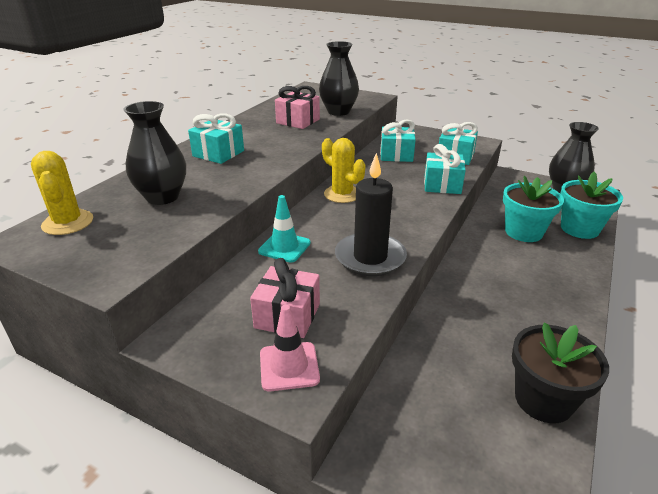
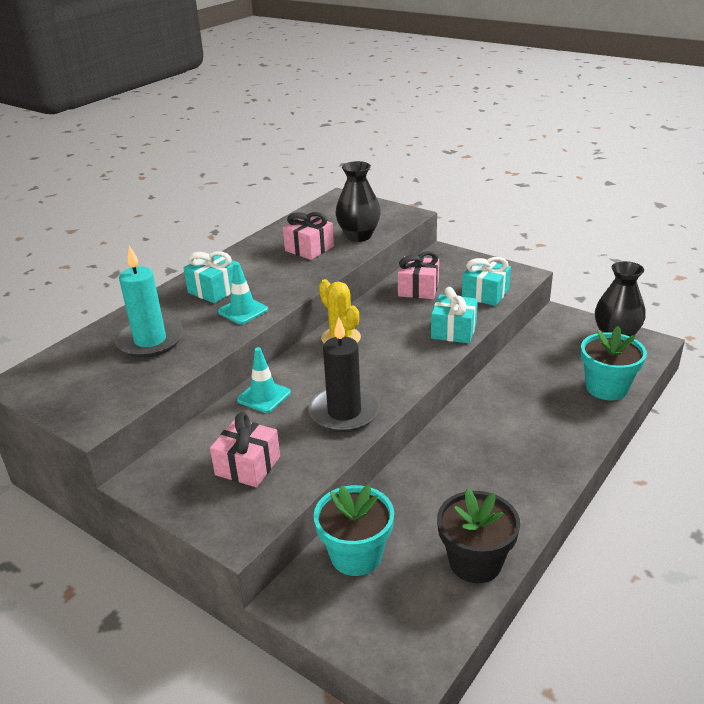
camera: 10 degrees right, 0 degrees up
yellow cactus [31,151,93,235] -> none
black vase [123,101,186,205] -> turquoise candle [115,245,183,358]
pink traffic cone [260,305,320,391] -> none
turquoise gift [380,119,416,162] -> pink gift [398,251,439,299]
turquoise flower pot [503,176,564,242] -> turquoise flower pot moved to [314,484,394,576]
none -> turquoise traffic cone [218,262,268,324]

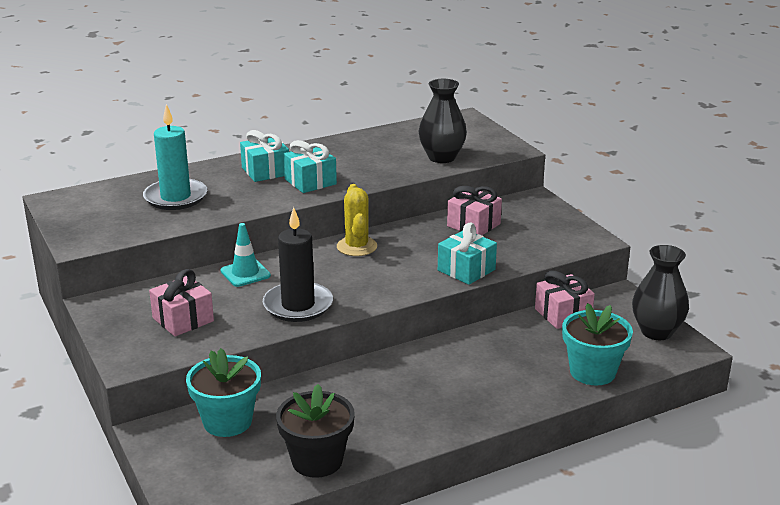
camera: 25 degrees right, 5 degrees down
turquoise traffic cone [218,262,268,324] -> none
pink gift [283,212,334,260] -> pink gift moved to [535,270,595,329]
turquoise gift [462,257,511,306] -> turquoise gift moved to [283,140,337,193]

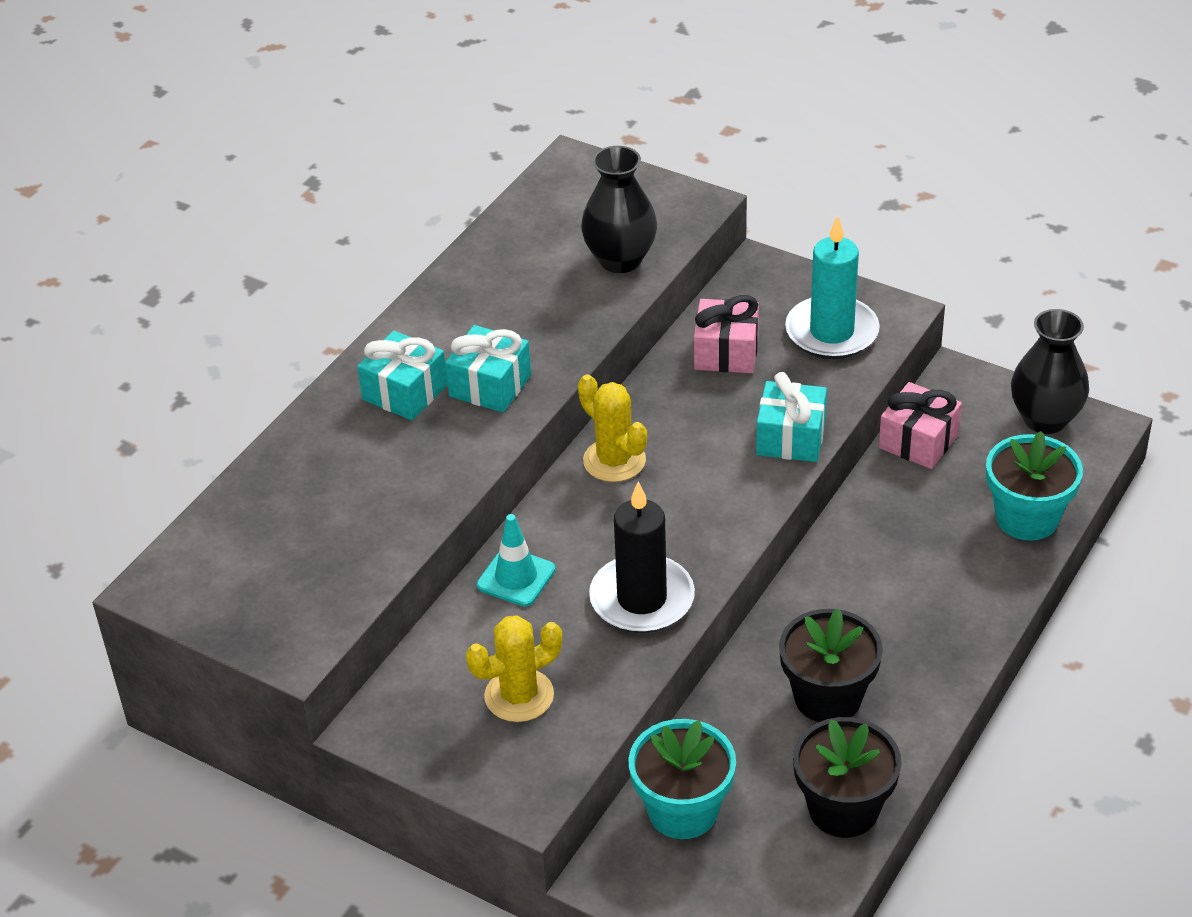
camera: 30 degrees left, 15 degrees up
turquoise candle [143,104,207,210] -> turquoise candle moved to [785,216,880,359]
pink gift [149,269,214,336] -> yellow cactus [466,615,562,722]
none -> black flower pot [779,608,883,722]

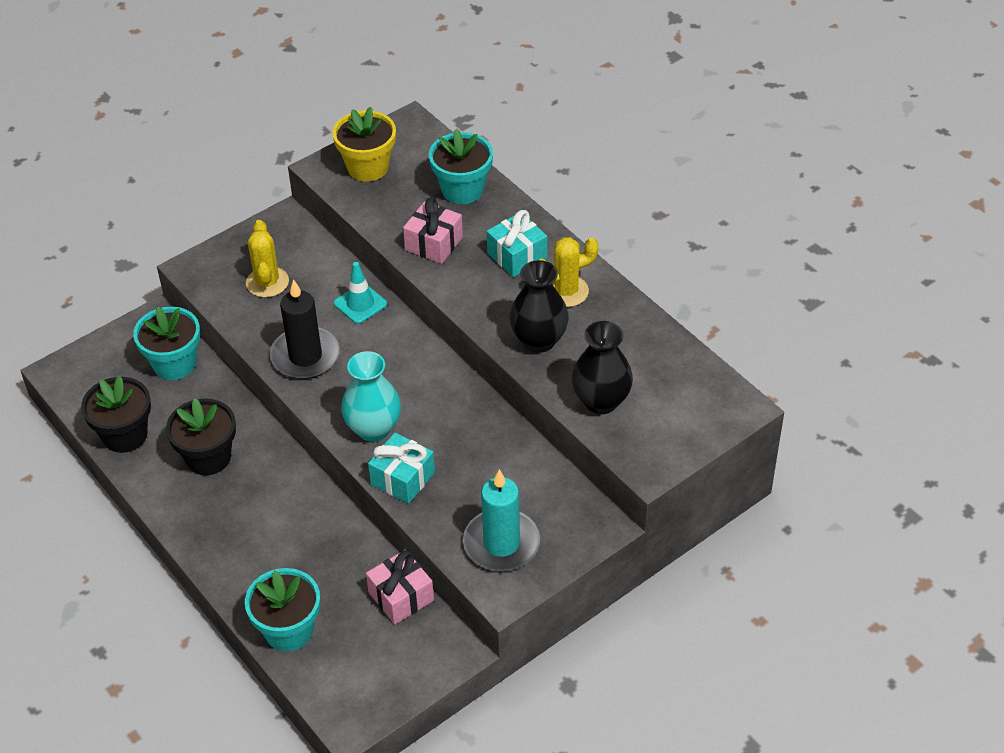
camera: 110 degrees right, 5 degrees up
turquoise gift [445,325,531,413] -> none
yellow cactus [578,374,647,482] -> yellow cactus moved to [539,237,599,307]
pink gift [694,295,759,373] -> pink gift moved to [403,197,463,264]
black vase [1011,309,1089,434] -> black vase moved to [510,260,569,353]
none -> yellow flower pot [333,107,396,181]
none -> turquoise vase [341,351,401,442]
none -> turquoise flower pot [429,129,493,204]

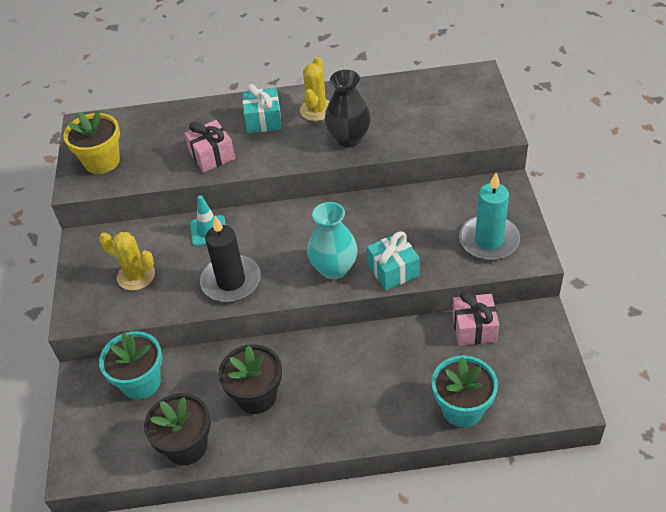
camera: 55 degrees left, 0 degrees up
turquoise flower pot [429,129,493,204] -> none
black vase [572,321,633,414] -> none

